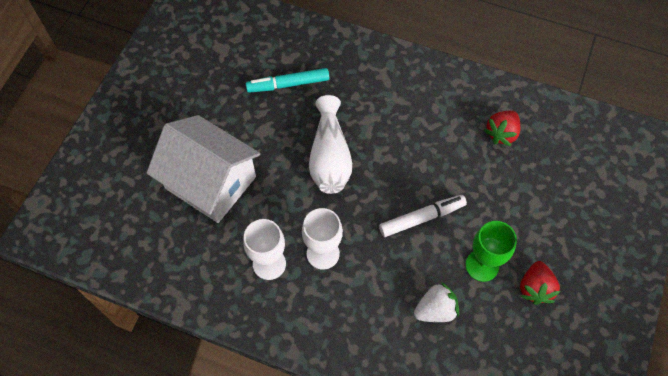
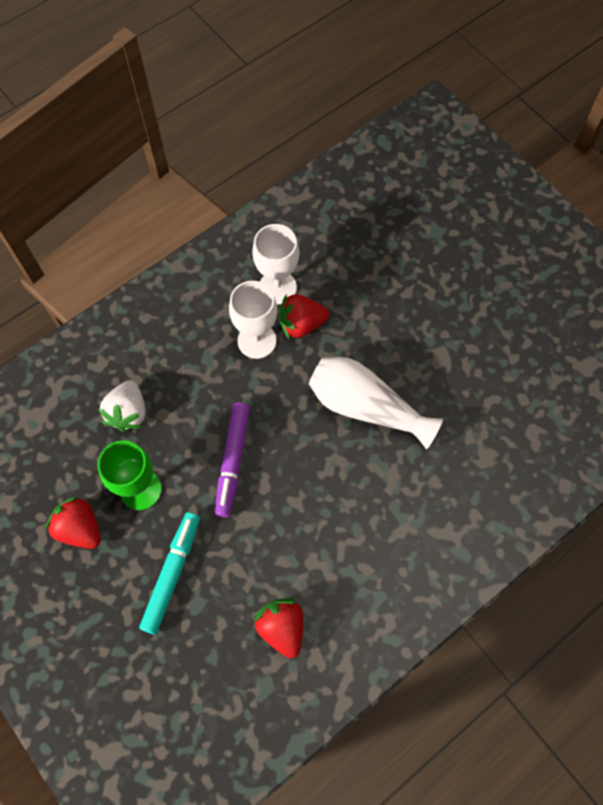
camera: 120 degrees right, 5 degrees up
white house [147,115,260,223] -> none
turquoise marker [246,68,329,93] -> turquoise marker moved to [139,512,200,635]
white marker [379,195,467,237] -> purple marker [215,402,250,517]
none -> red strawberry [279,294,329,339]

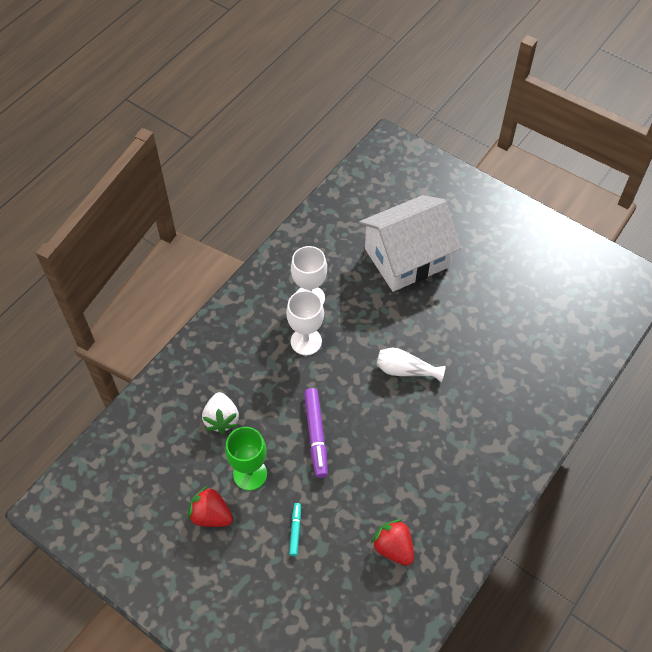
camera: 15 degrees left, 10 degrees down
turquoise marker [139,512,200,635] -> turquoise marker [289,503,301,556], size x0.54
red strawberry [279,294,329,339] -> none
white vase [309,357,443,449] -> white vase [376,347,446,382], size x0.64
none -> white house [359,195,461,292]

